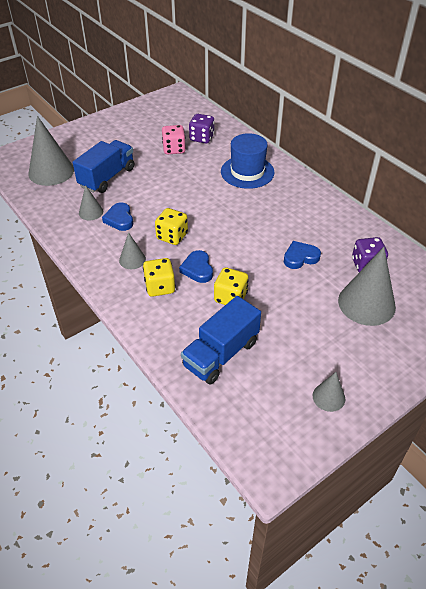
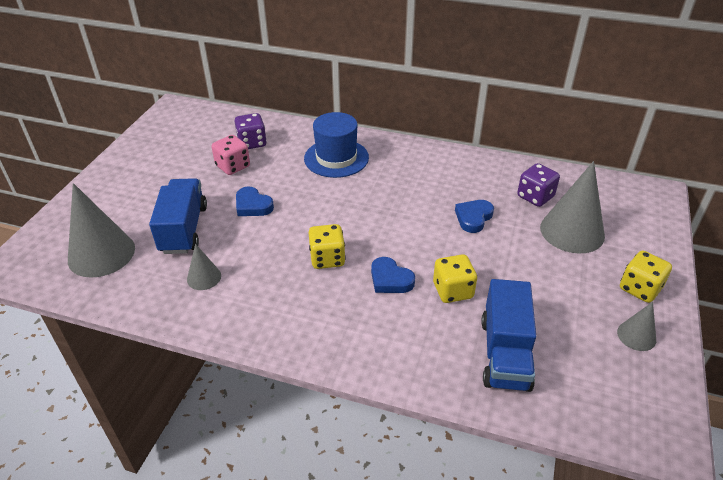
camera: 35 degrees left, 5 degrees down
blue heart [102,202,133,231] -> blue heart moved to [236,187,274,216]
grey cone [119,232,146,269] -> none
yellow dice [143,258,176,297] -> yellow dice moved to [620,250,672,303]

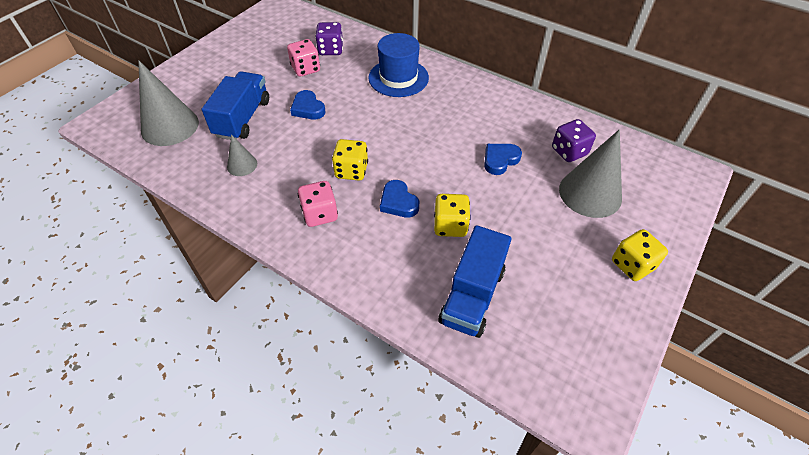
camera: 15 degrees right, 10 degrees up
grey cone [617,302,656,351] -> none
none -> pink dice [298,181,338,227]

